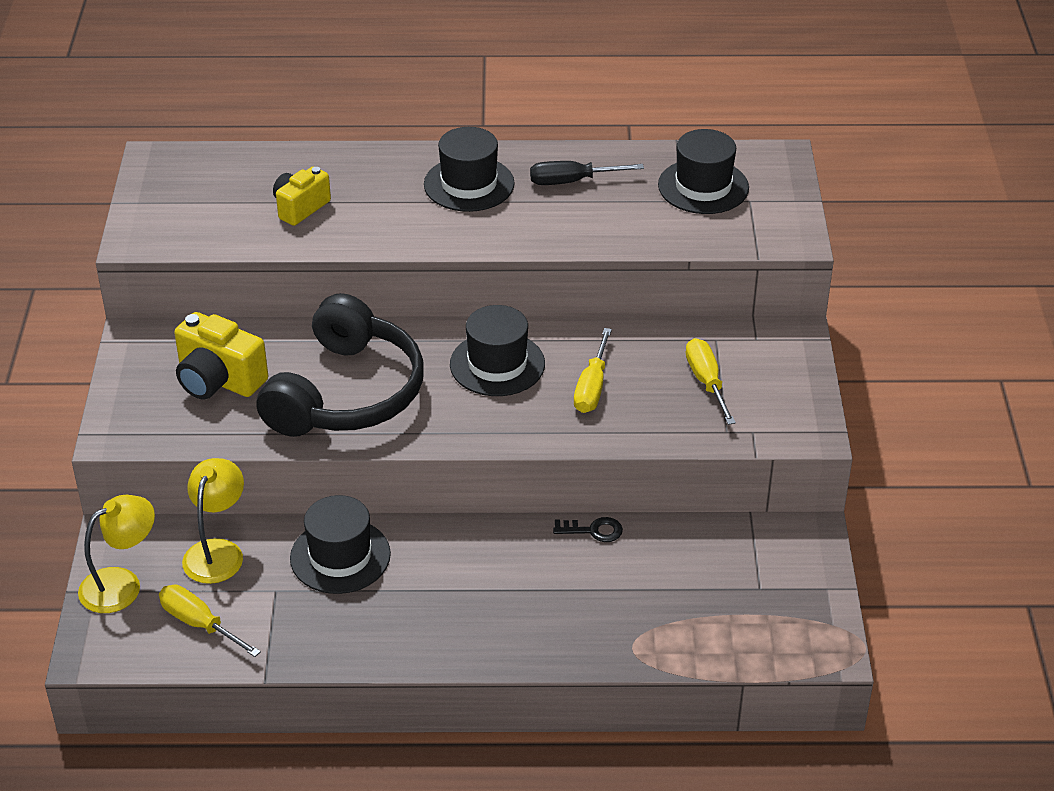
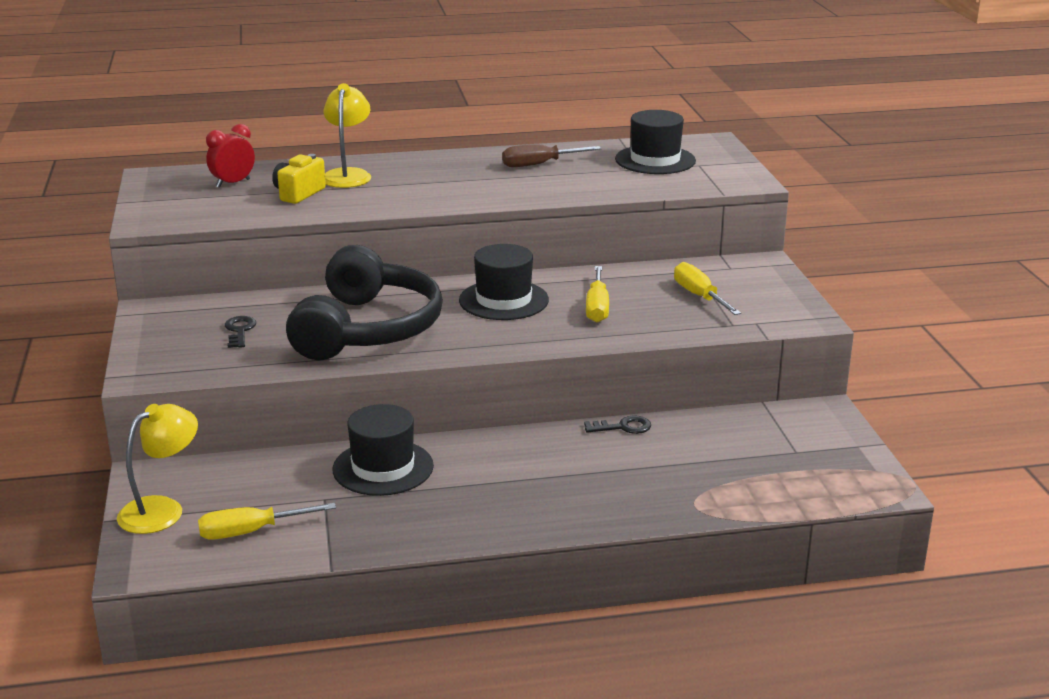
camera: 10 degrees left, 15 degrees down
yellow screwdriver [159,585,261,657] -> yellow screwdriver turned 45 degrees counterclockwise [198,503,336,540]
yellow camera [174,312,268,400] -> black key [225,316,256,348]
yellow lamp [182,458,244,584] -> yellow lamp moved to [324,83,371,188]
black hat [424,127,515,212] -> none
black screwdriver [530,161,644,185] -> brown screwdriver [502,144,602,167]
none -> red clock [206,124,255,188]

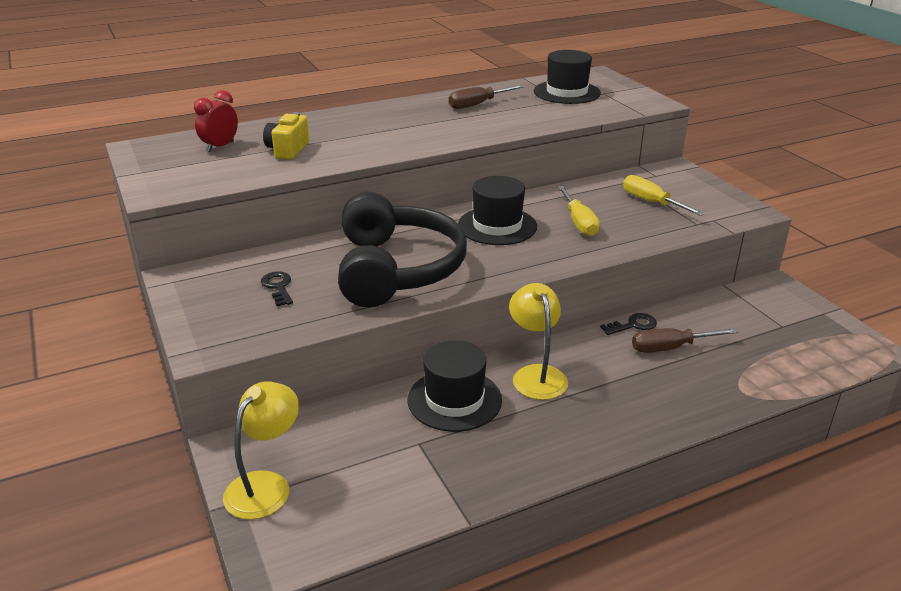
camera: 15 degrees left, 5 degrees up
yellow screwdriver [198,503,336,540] -> none
yellow lamp [324,83,371,188] -> yellow lamp moved to [509,283,568,400]
none -> brown screwdriver [632,328,738,353]

